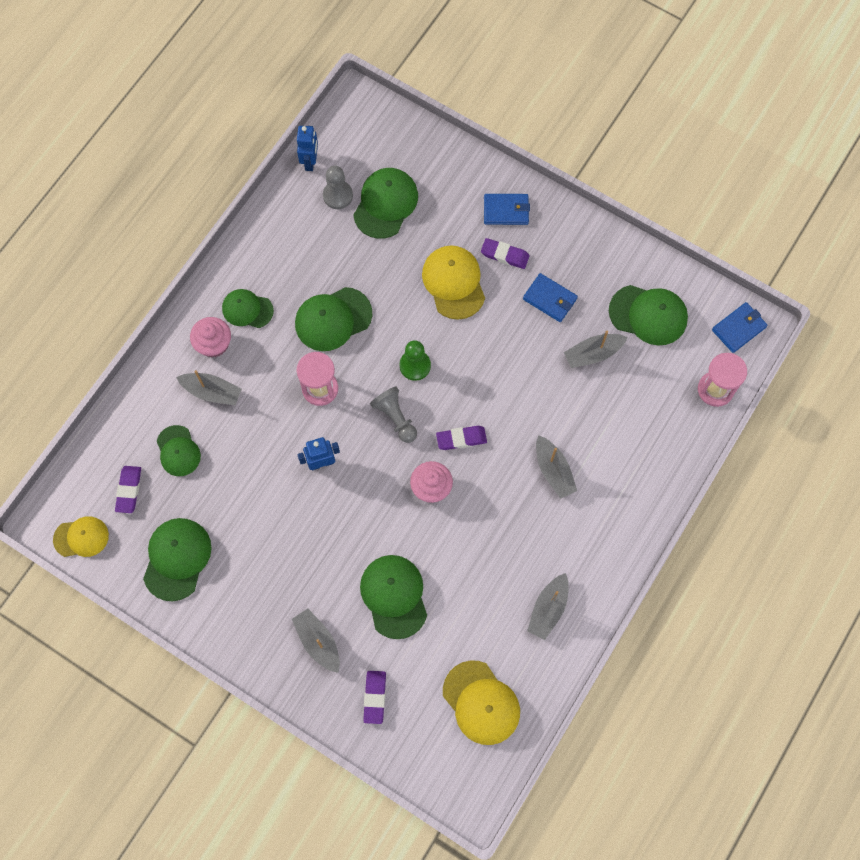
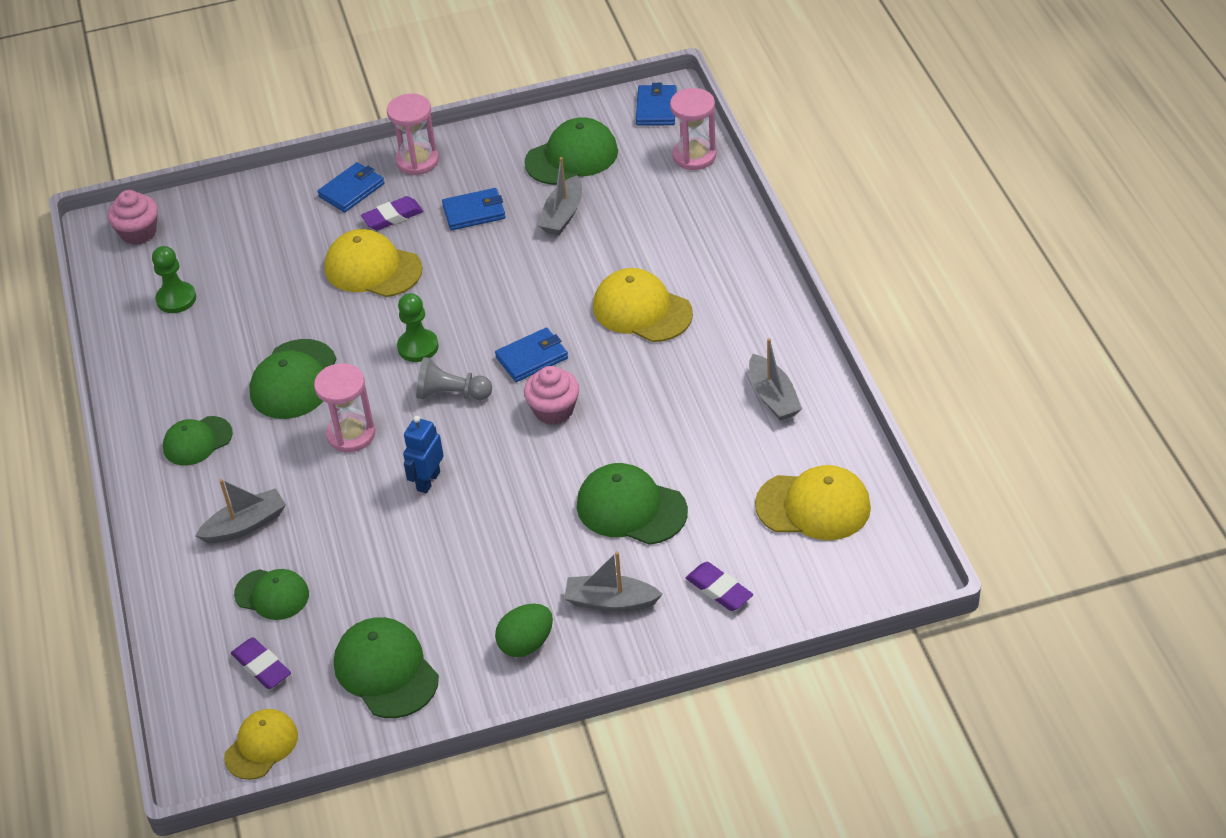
camera: 45 degrees left, 25 degrees down
pink cupcake [190,317,231,357] -> pink cupcake moved to [107,190,158,245]
blue robot [297,126,318,171] -> none
grey pawn [323,166,353,209] -> green pawn [152,246,196,313]
green cap [353,168,418,239] -> none
purple eraser [436,426,487,450] -> blue wallet [495,327,568,382]
grey boat [536,435,577,499] -> yellow cap [593,268,693,342]
none -> pink hourglass [387,93,439,175]
none -> green egg [495,604,553,657]

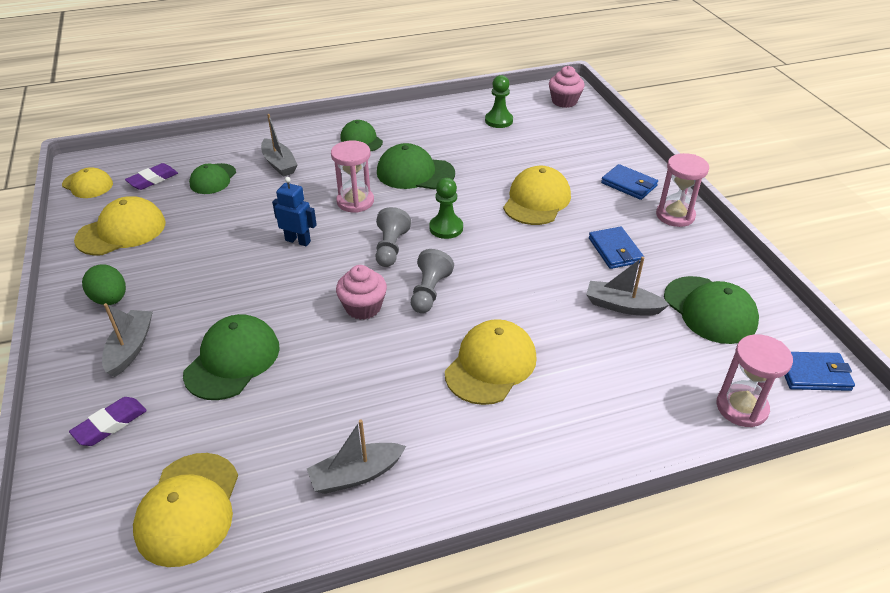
camera: 85 degrees right, 5 degrees down
green cap [334,617,439,718] -> yellow cap [74,196,165,255]
purple eraser [361,196,423,230] -> none
blue wallet [495,327,568,382] -> grey pawn [411,249,454,313]

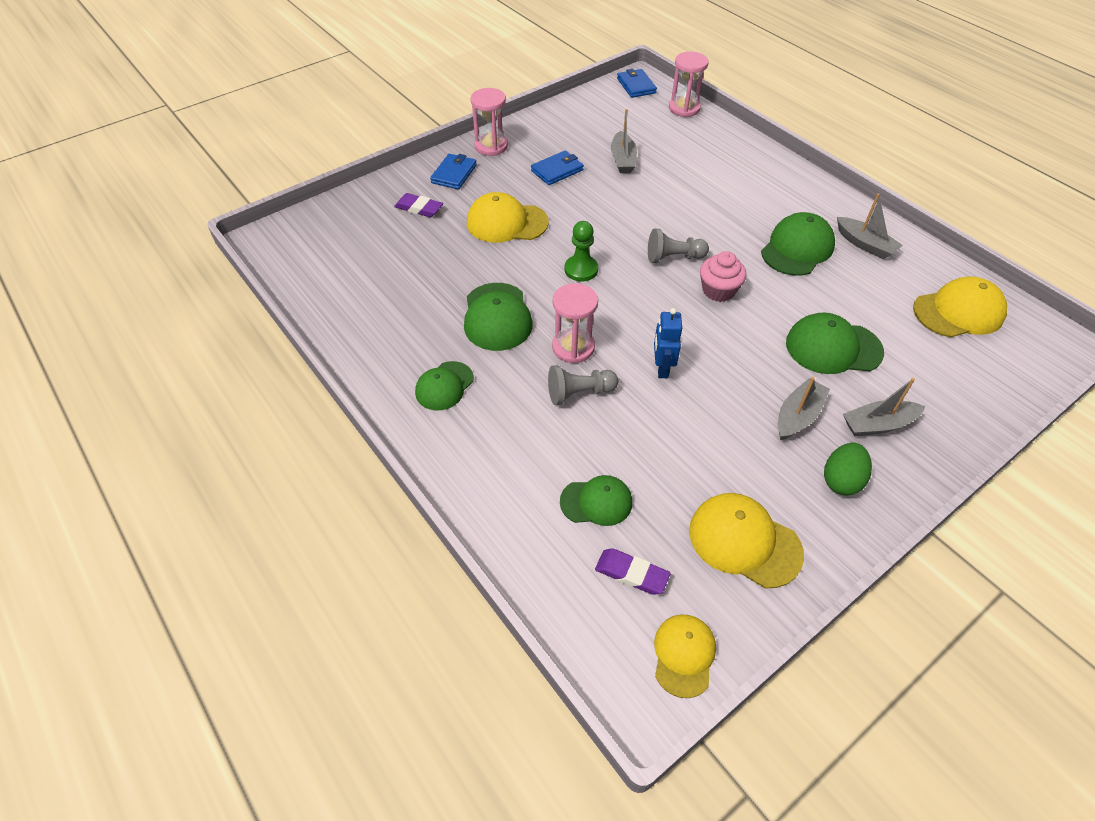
camera: 110 degrees left, 10 degrees up
purple eraser [69,397,147,446] -> purple eraser moved to [394,193,443,217]
grey boat [261,114,298,177] -> grey boat moved to [778,377,830,440]
grey pawn [375,207,411,267] -> grey pawn moved to [548,365,618,405]
yellow cap [445,319,537,405] -> none
green pawn [485,75,513,128] -> none
pink cupcake [549,66,585,108] -> none
green cap [664,276,759,344] -> green cap moved to [761,212,835,276]

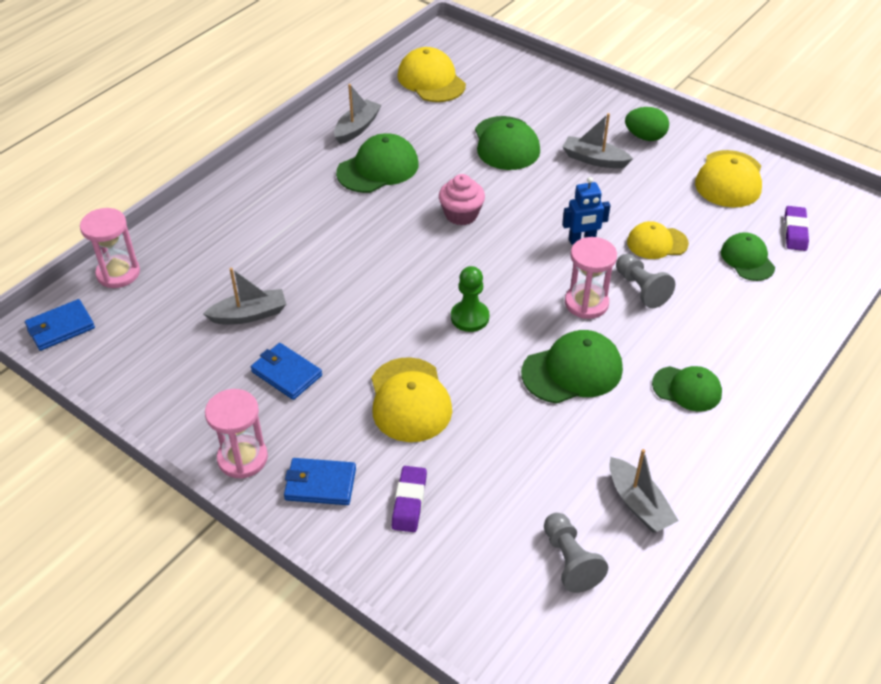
camera: 105 degrees left, 5 degrees down
grey pawn [648,229,709,263] -> grey pawn moved to [544,513,608,593]
yellow cap [654,614,716,698] -> yellow cap moved to [627,221,689,259]
green cap [761,212,835,276] -> green cap turned 120 degrees clockwise [336,133,419,193]
grey boat [843,378,926,436] -> grey boat moved to [609,449,679,532]

